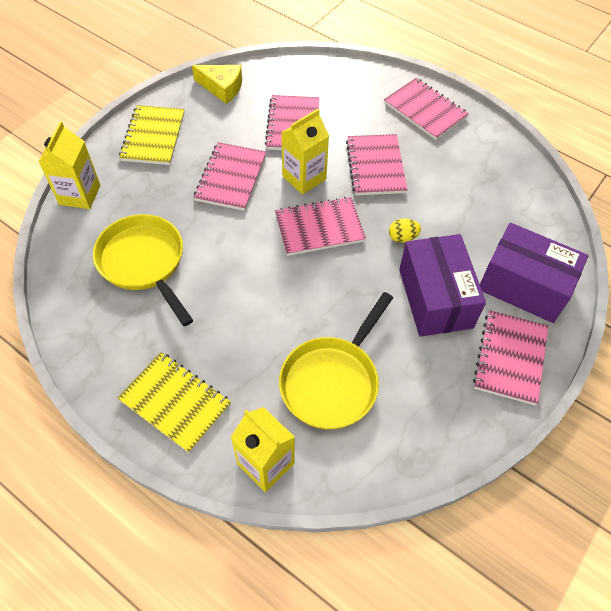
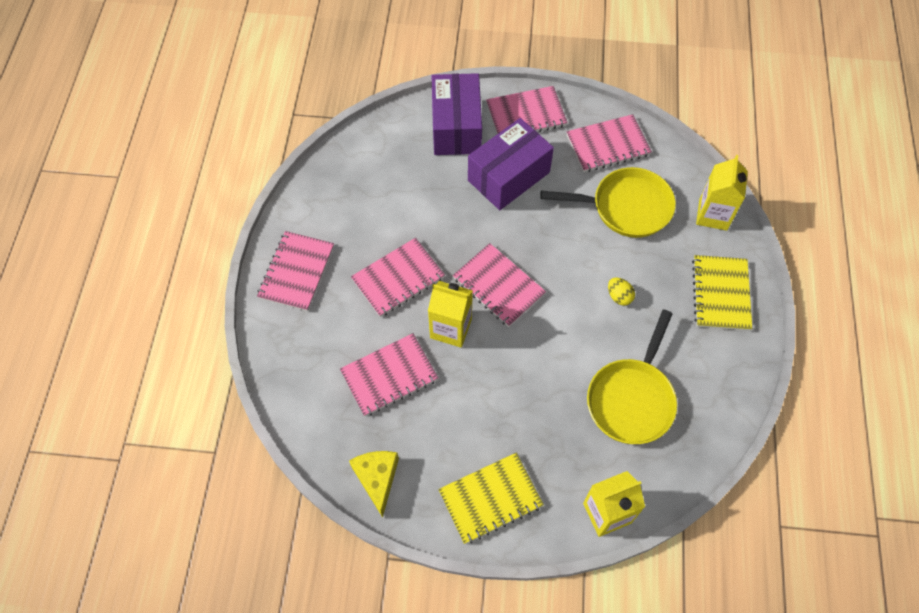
camera: 120 degrees left, 5 degrees up
pink notebook [194,142,266,211] -> pink notebook moved to [567,114,652,172]
yellow egg [389,218,421,243] -> yellow egg moved to [608,277,635,306]

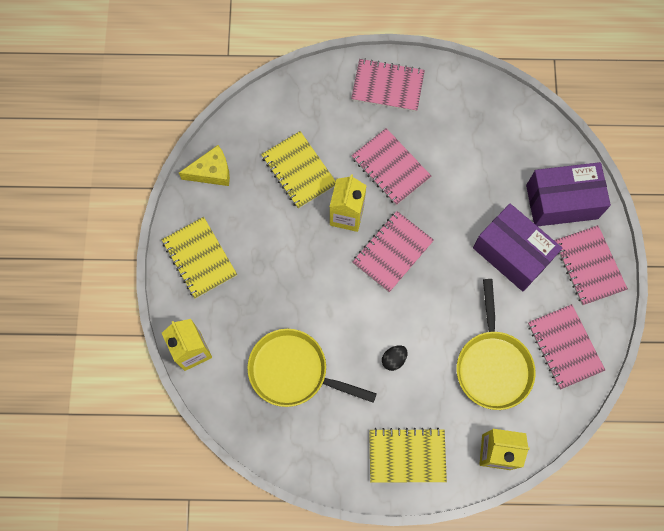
camera: 85 degrees right, 10 degrees up
pink notebook [340,333,438,416] -> yellow notebook [261,131,336,209]
yellow egg [608,277,635,306] -> black egg [382,345,408,371]

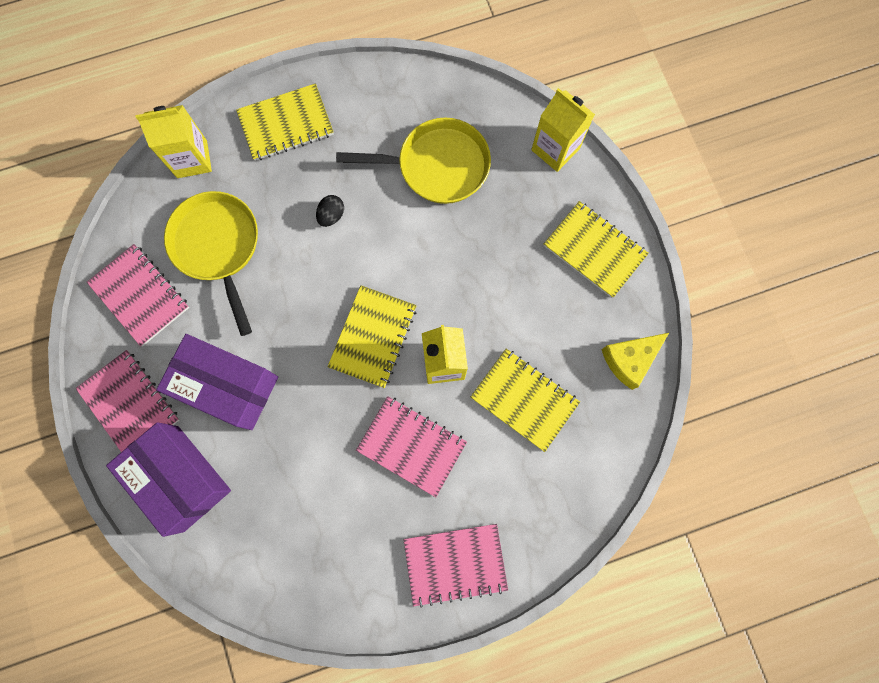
camera: 160 degrees right, 5 degrees up
pink notebook [353,211,434,292] -> yellow notebook [328,285,417,388]
purple box [526,162,611,226] -> purple box turned 75 degrees clockwise [106,422,231,537]

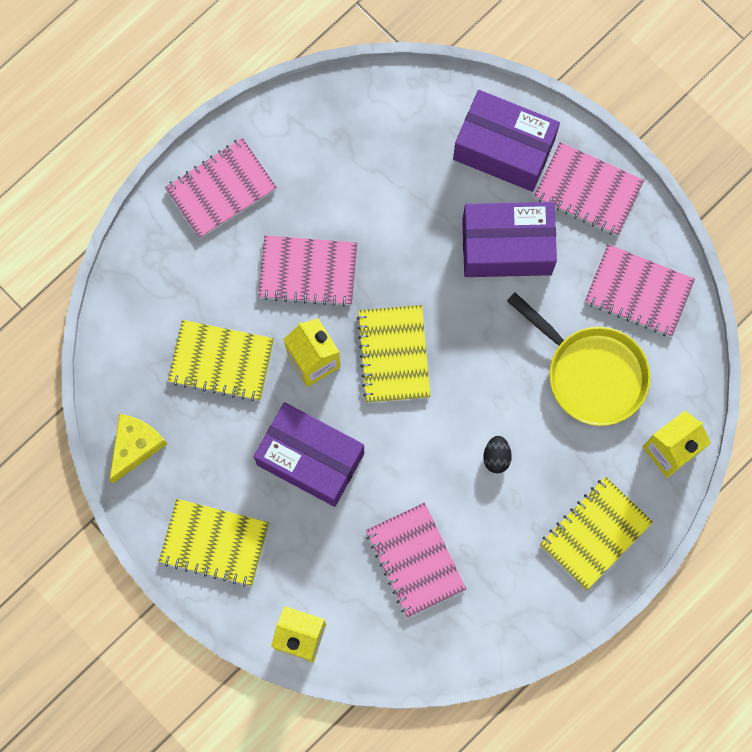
camera: 155 degrees right, 0 degrees up
yellow pan [336,118,491,204] -> pink notebook [366,502,466,618]
none -> purple box [254,402,364,507]

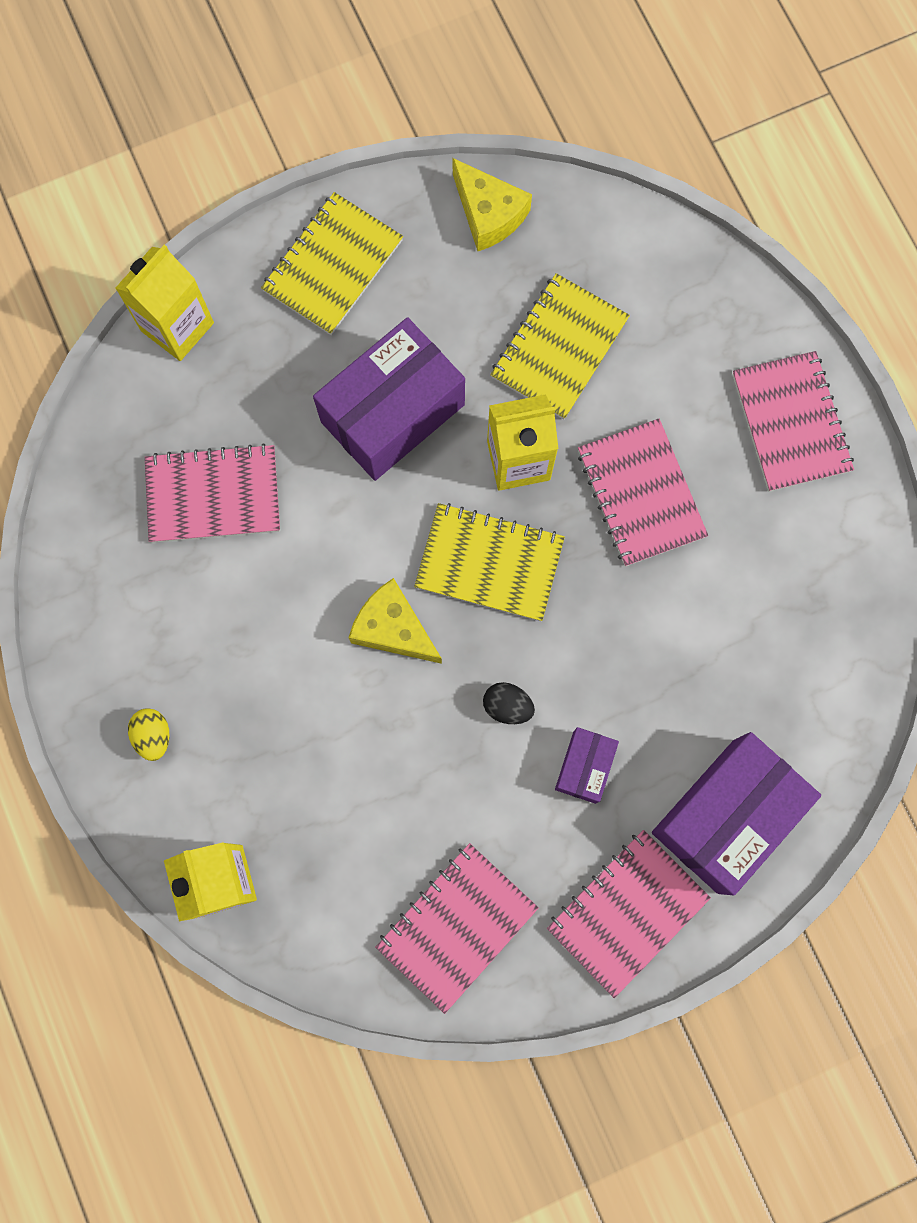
camera: 110 degrees right, 0 degrees up
pink notebook [258,235,357,307] -> pink notebook turned 45 degrees counterclockwise [578,419,708,567]
purple box [462,202,557,277] -> purple box [555,727,619,804], size x0.49
black egg [483,436,512,473] -> black egg moved to [483,682,535,724]
yellow pan [507,292,650,426] -> none
yellow notebook [540,477,653,590] -> yellow egg [128,708,169,761]
none -> yellow cheese [348,578,442,664]

